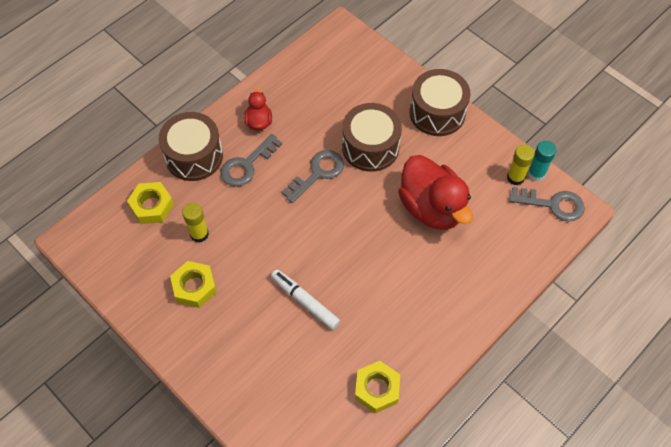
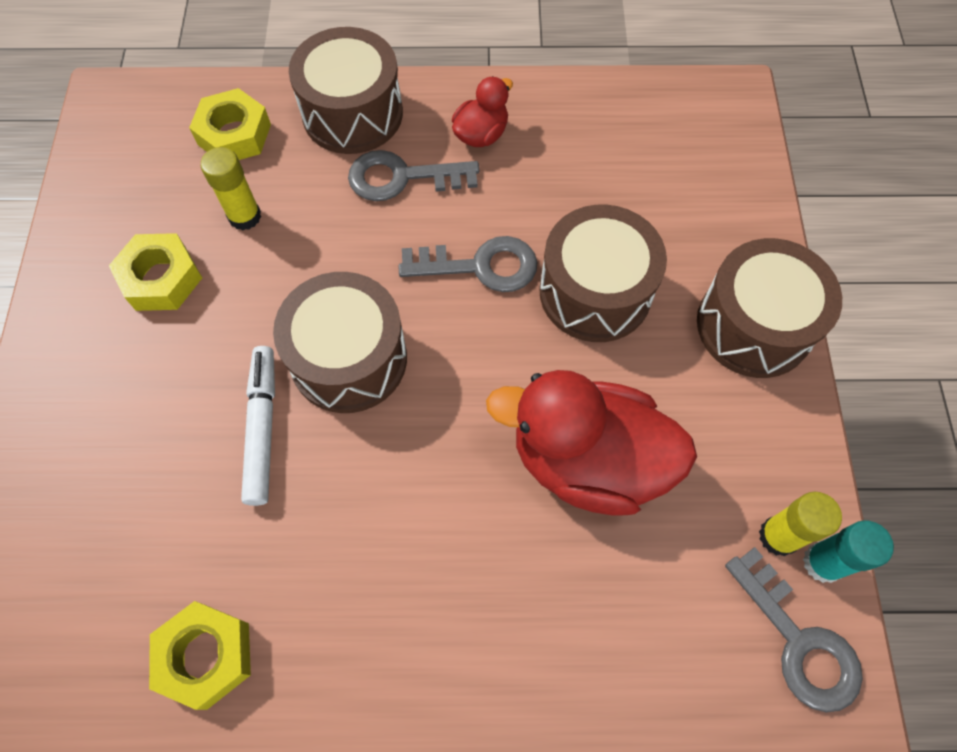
camera: 45 degrees right, 5 degrees up
red duck [398,155,473,230] -> red duck turned 90 degrees clockwise [486,370,697,516]
none -> brown drum [273,272,407,413]

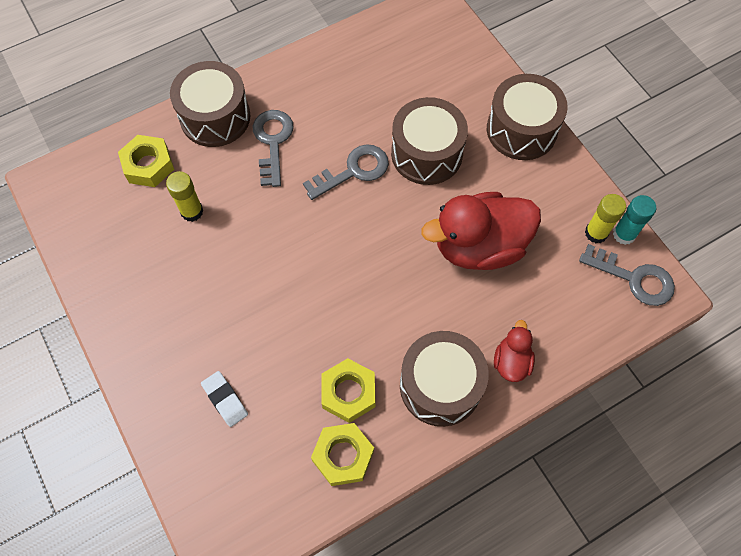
camera: 30 degrees left, 0 degrees up
yellow nut [109,233,202,311] -> yellow nut moved to [321,358,375,423]
white marker [241,346,275,506] -> none
brown drum [273,272,407,413] -> brown drum moved to [400,331,489,427]
grey key [348,150,479,201] -> grey key turned 120 degrees clockwise [253,110,294,187]
red duck [452,76,513,147] -> red duck moved to [494,320,535,382]
none -> white eraser [201,371,248,427]

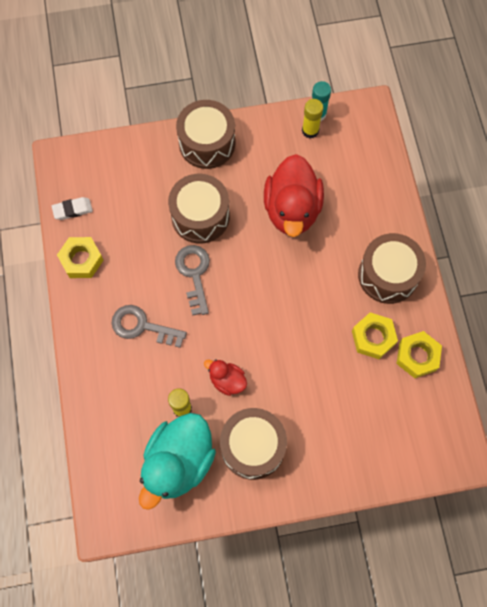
camera: 70 degrees left, 5 degrees up
yellow nut [118,135,174,187] -> yellow nut moved to [57,237,104,278]
brown drum [170,61,250,147] -> brown drum moved to [220,408,287,480]
white eraser [201,371,248,427] -> white eraser moved to [52,197,93,220]
red duck [494,320,535,382] -> red duck moved to [204,359,247,396]
grey key [579,244,675,306] -> none
none -> turquoise duck [139,413,216,510]

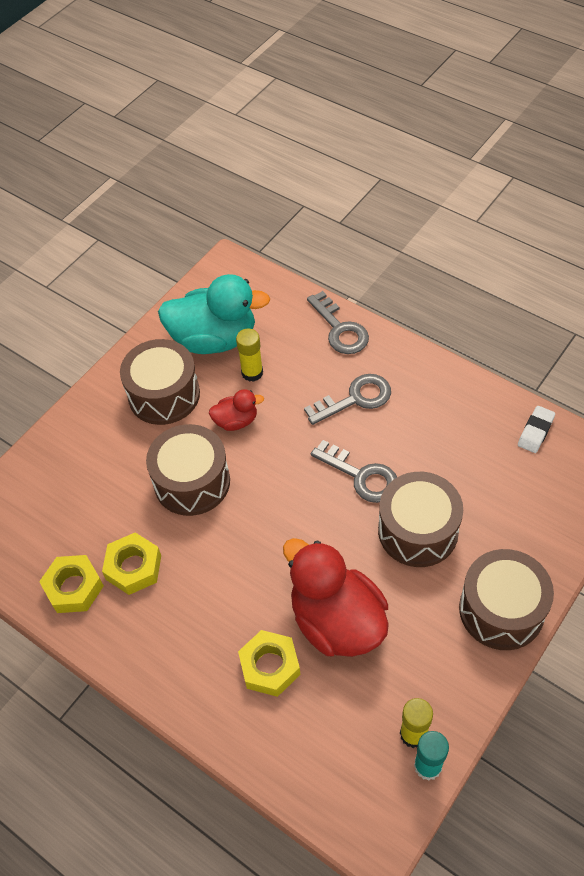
camera: 140 degrees right, 15 degrees down
yellow nut [57,237,104,278] -> yellow nut moved to [238,630,300,697]
turquoise duck [139,413,216,510] -> turquoise duck turned 105 degrees clockwise [158,274,270,354]
brown drum [358,233,426,304] -> brown drum moved to [146,424,230,516]
none -> grey key [307,291,369,354]

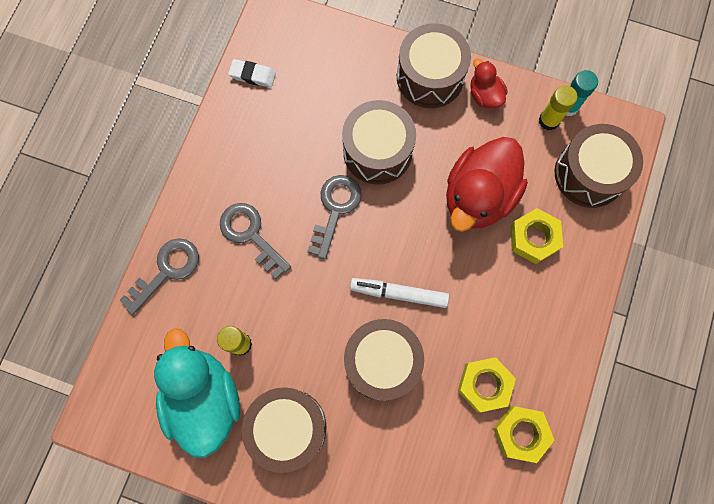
camera: 110 degrees left, 20 degrees up
red duck [209,389,264,431] -> red duck moved to [470,58,507,109]
none -> white marker [350,278,449,308]
none -> brown drum [555,124,643,208]

